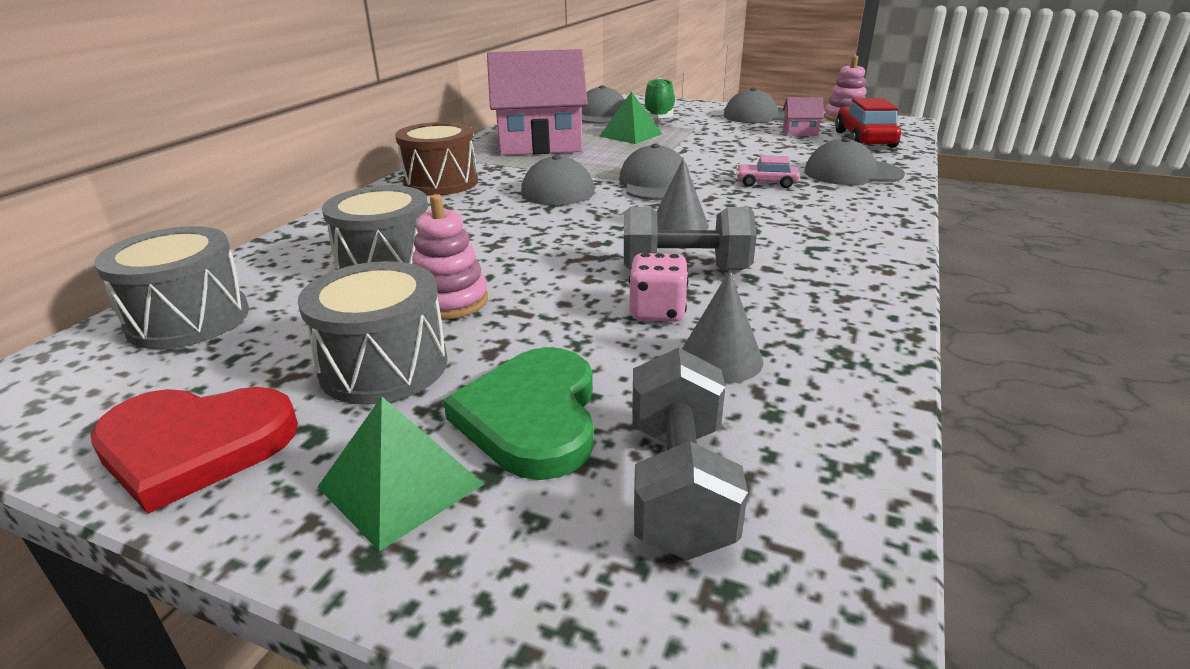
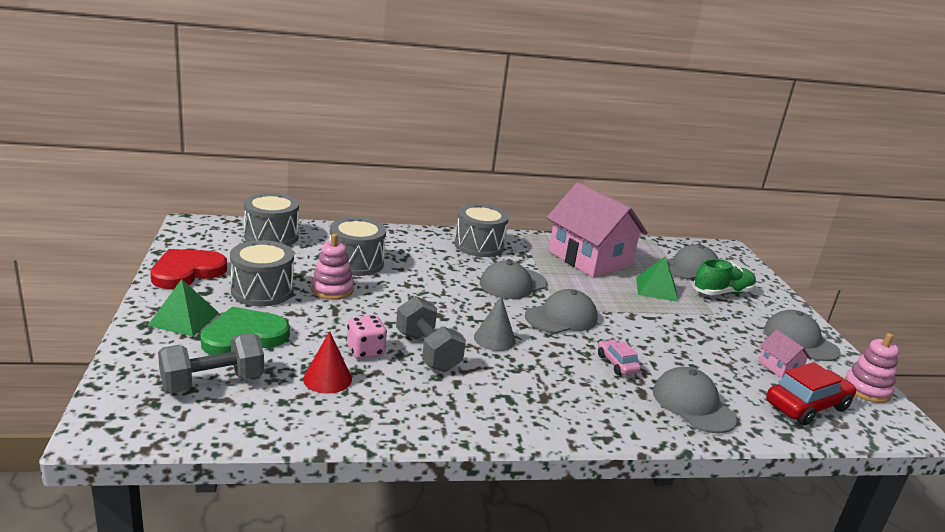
camera: 55 degrees right, 5 degrees down
red heart [90,387,298,514] -> red heart turned 75 degrees clockwise [150,249,227,289]
brown drum [395,122,478,196] -> grey drum [454,204,509,257]
grey cone [682,271,763,383] -> red cone [303,331,352,394]

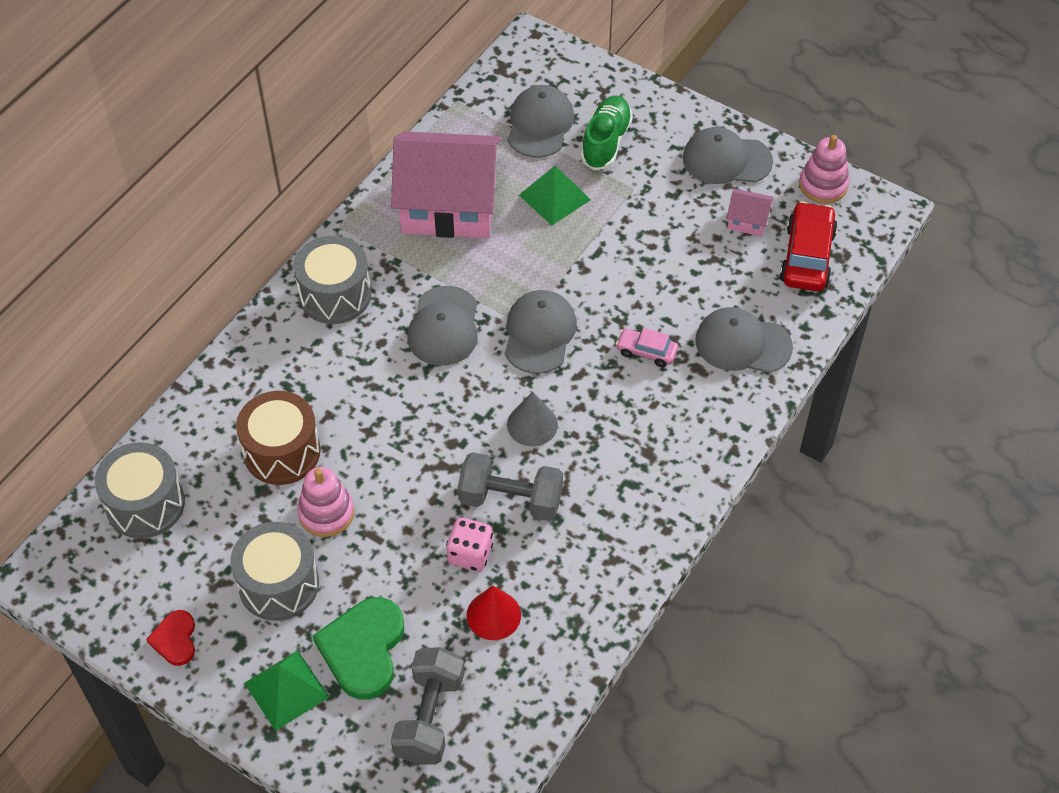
camera: 45 degrees left, 30 degrees up
red heart [150,249,227,289] -> red heart [146,610,195,666], size x0.55
grey drum [330,217,386,276] -> brown drum [236,391,321,485]

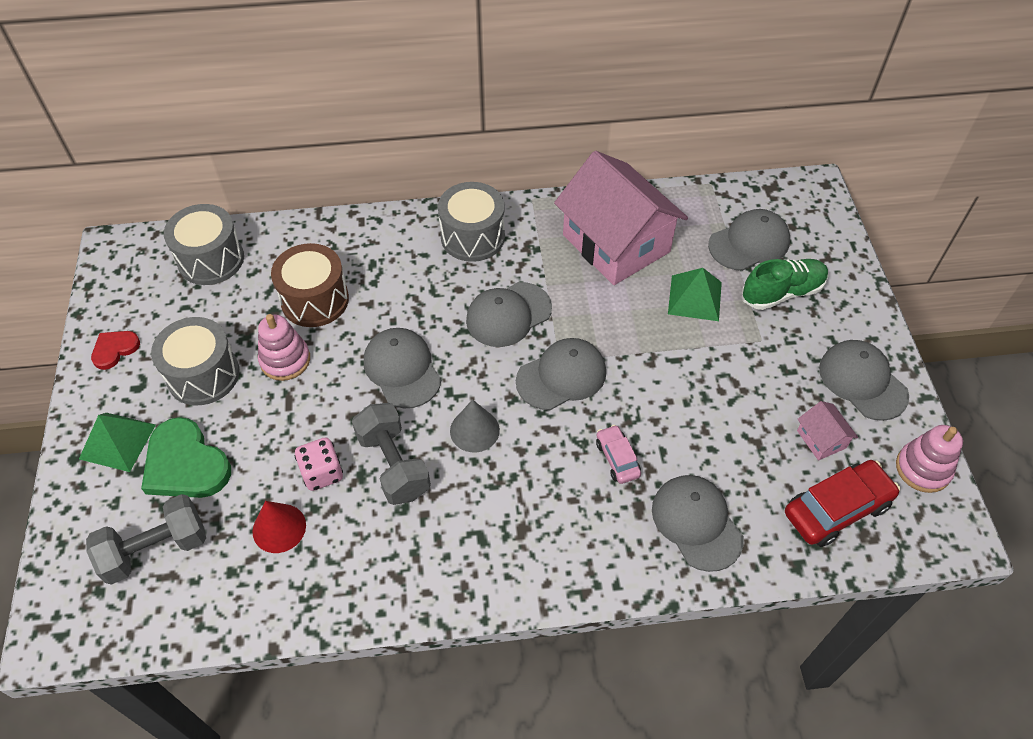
camera: 50 degrees right, 0 degrees up
green heart [313,597,404,700] -> green heart turned 105 degrees counterclockwise [141,417,231,498]
none -> grey cap [364,328,441,408]

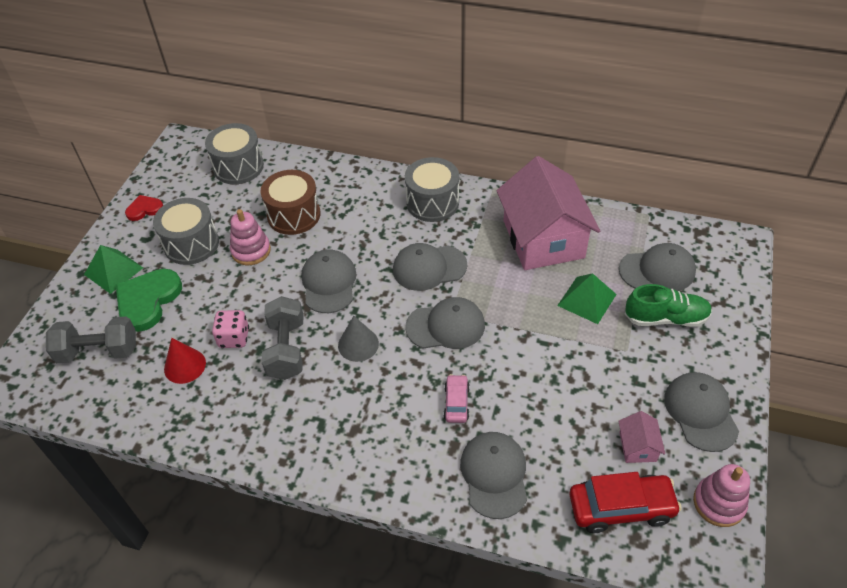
camera: 25 degrees right, 5 degrees down
green heart [141,417,231,498] -> green heart turned 45 degrees clockwise [116,269,182,332]

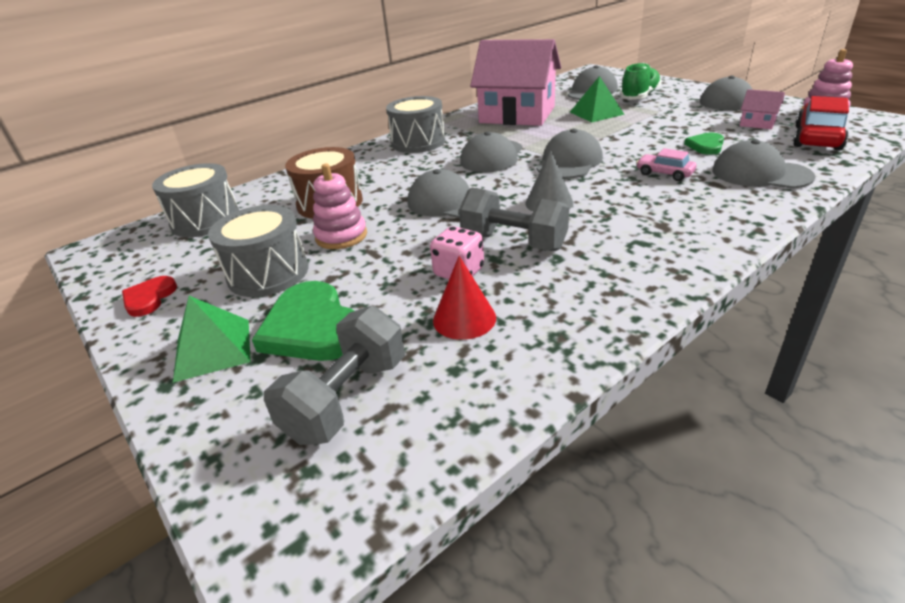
camera: 55 degrees left, 15 degrees down
none -> green heart [684,133,724,155]

